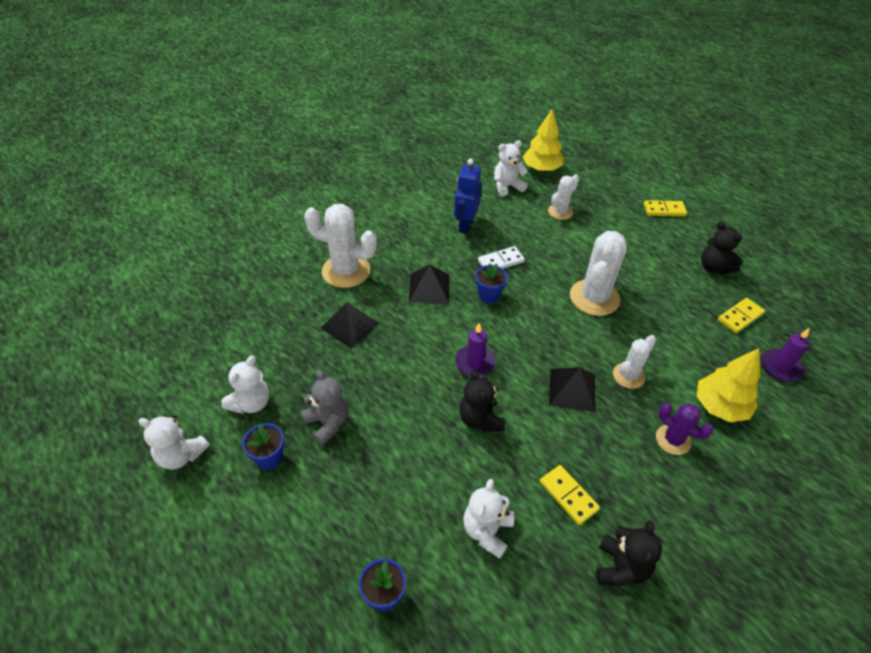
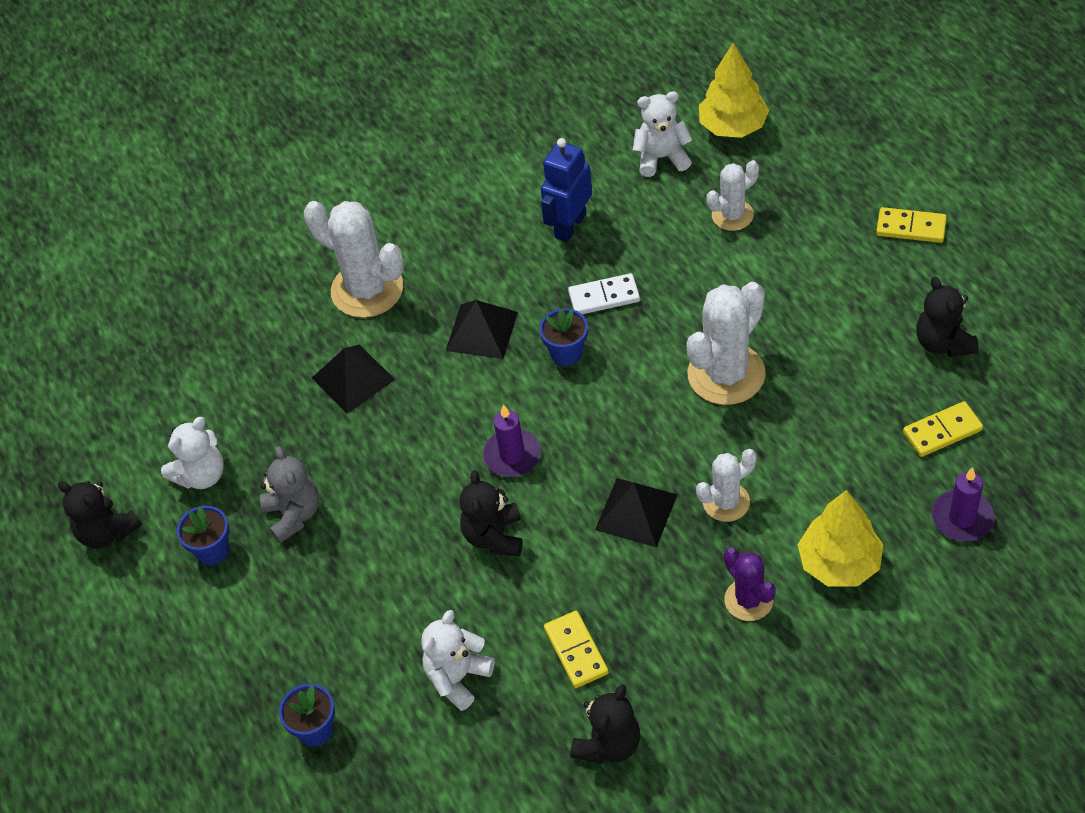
camera: 20 degrees right, 5 degrees up
white teddy bear [138,415,210,470] -> black teddy bear [58,481,142,549]

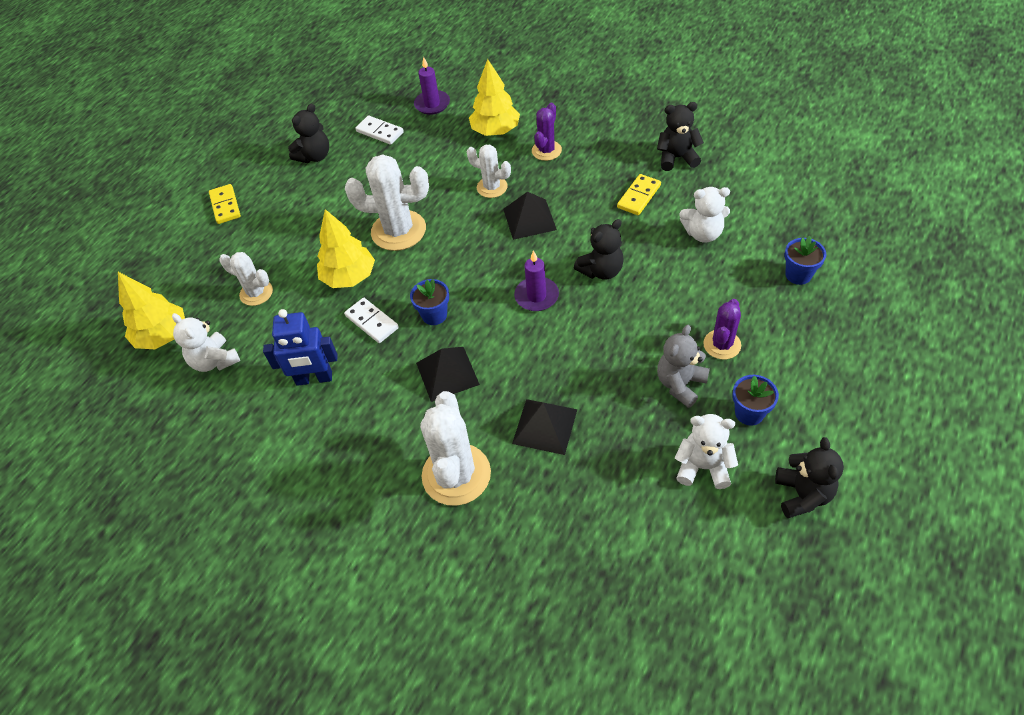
camera: 125 degrees left, 0 degrees up
yellow domino [903,401,983,457] -> white domino [355,116,404,145]
none -> yellow tree [317,209,375,288]
none -> purple cactus [703,299,741,360]

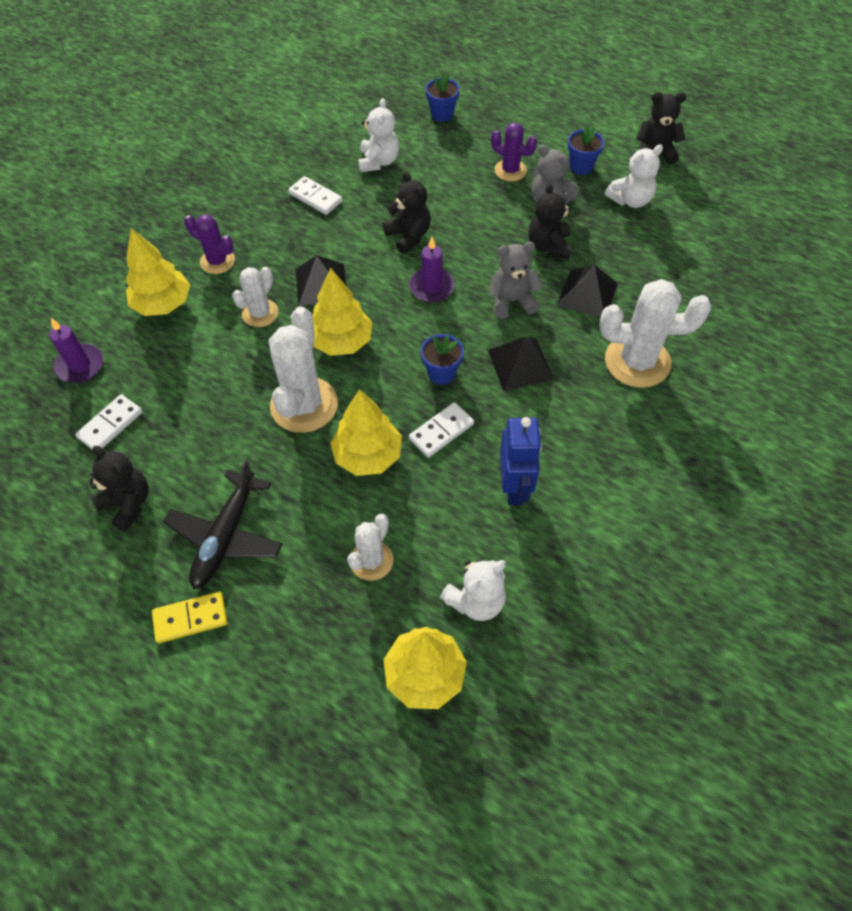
camera: 90 degrees left, 5 degrees up
yellow domino [617,174,661,215] -> white domino [288,176,343,215]
black teddy bear [657,102,704,171] -> black teddy bear moved to [528,183,572,259]
white teddy bear [675,414,738,489] -> white teddy bear turned 135 degrees counterclockwise [605,144,663,208]
none -> black plane [163,459,283,589]
none -> yellow tree [312,268,372,356]
none -> grey teddy bear [489,242,543,319]

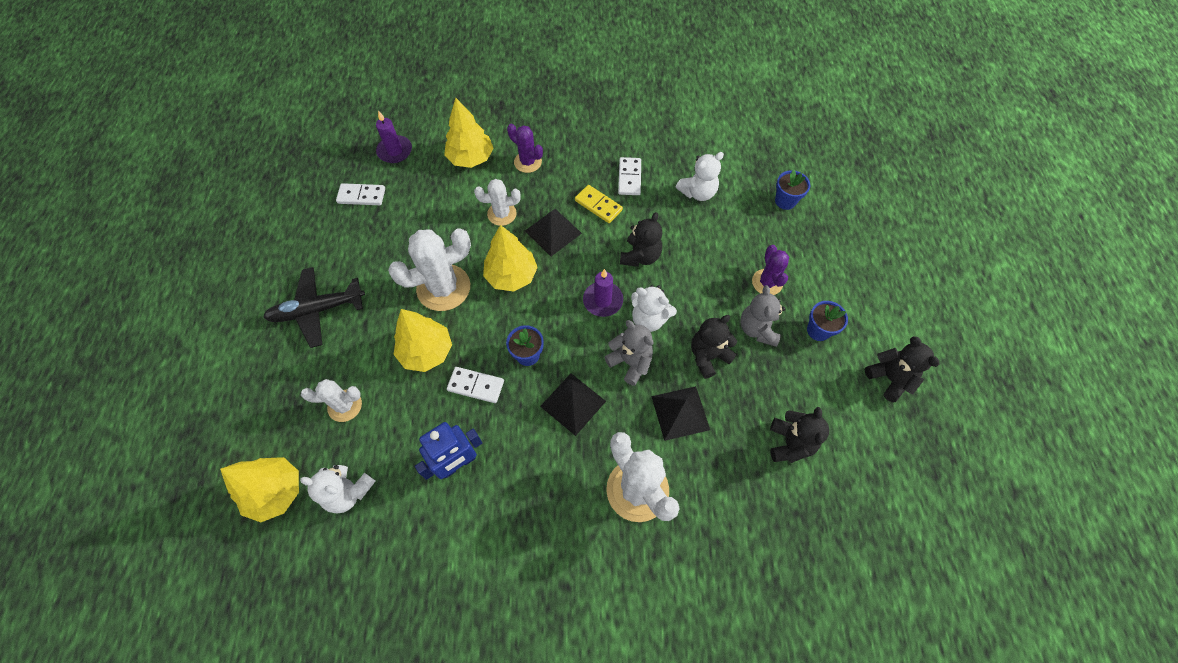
camera: 55 degrees right, 5 degrees up
black teddy bear [89,446,149,532] -> black teddy bear moved to [770,407,829,463]
yellow domino [152,592,227,643] -> yellow domino moved to [575,185,623,223]
purple cactus [184,215,235,274] -> purple cactus turned 45 degrees counterclockwise [507,124,543,173]
white teddy bear [605,144,663,208] -> white teddy bear moved to [631,285,677,332]

